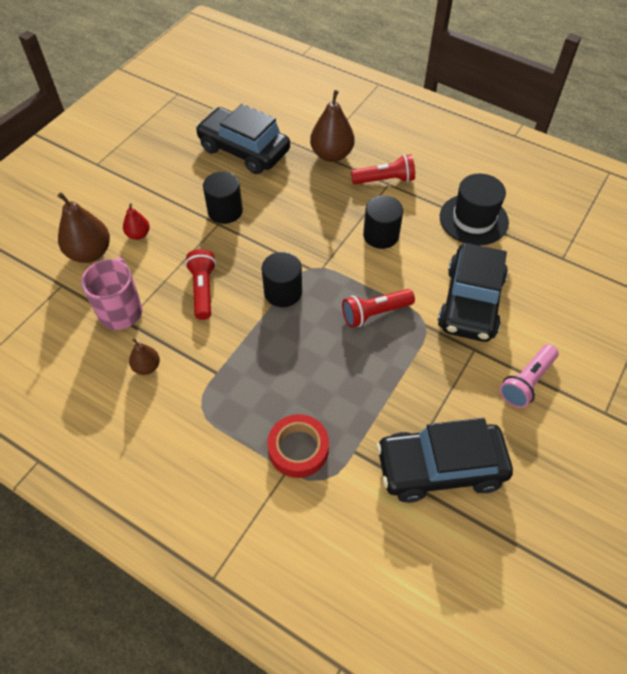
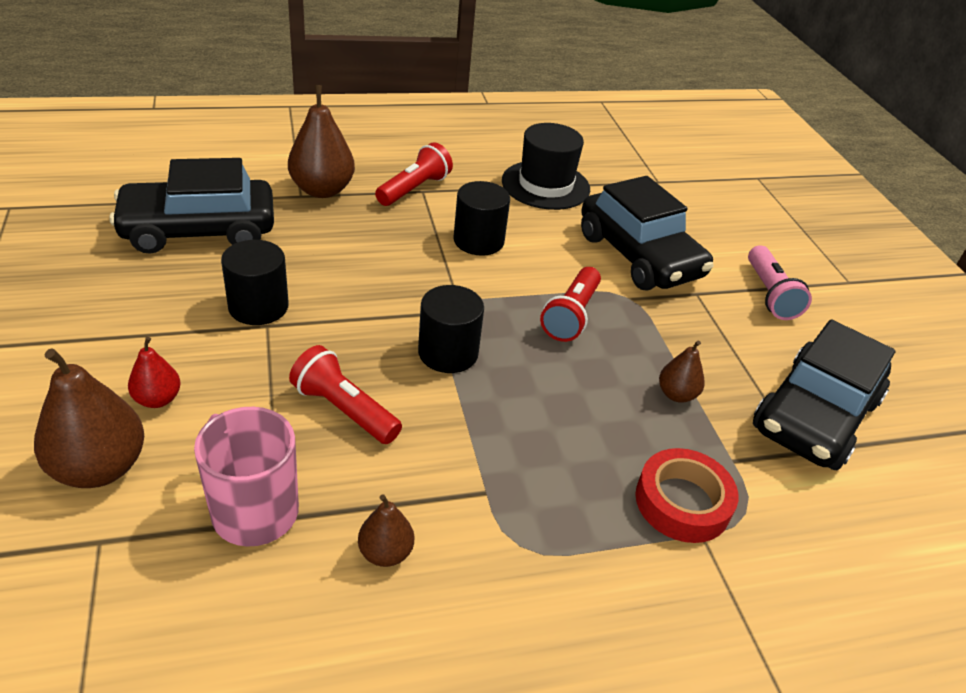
camera: 50 degrees left, 15 degrees down
none -> brown pear [659,341,705,403]

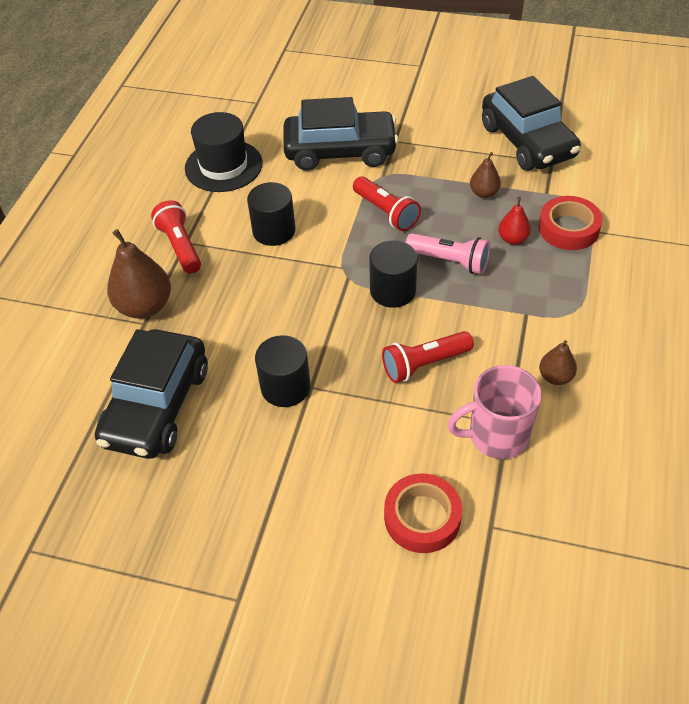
camera: 55 degrees left, 10 degrees up
brown pear [34,348,144,488] -> red tape [384,473,462,553]
red pear [128,337,181,408] -> red pear moved to [498,197,531,245]
pink flashlight [748,245,812,320] -> pink flashlight moved to [405,233,490,274]

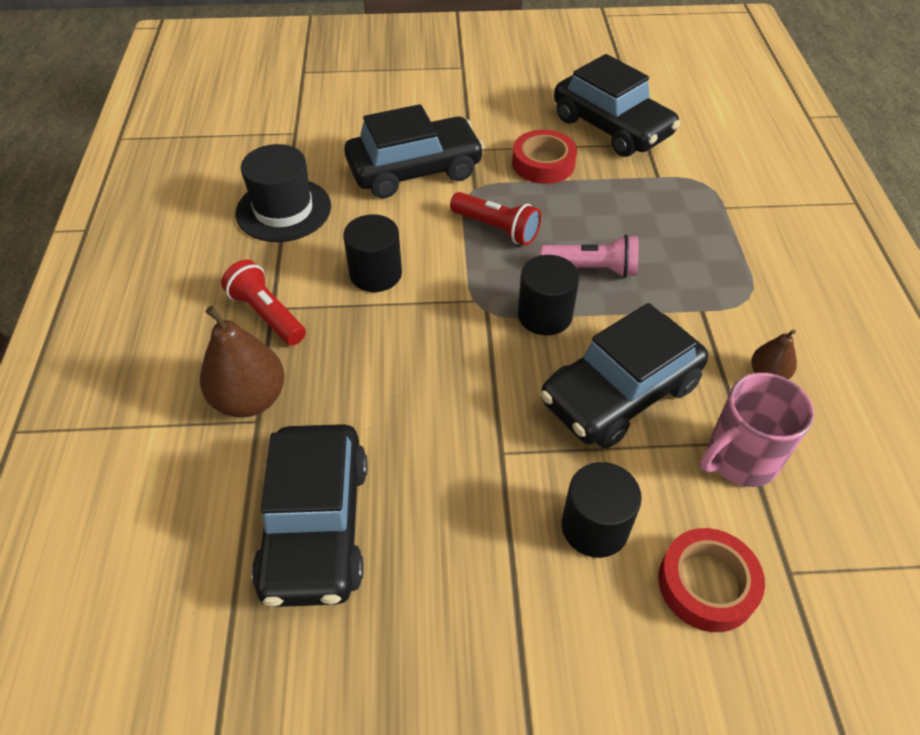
camera: 20 degrees left, 0 degrees up
black cylinder [255,335,311,407] -> black cylinder moved to [562,462,642,558]
red flashlight [382,331,474,383] -> black car [540,303,708,449]
brown pear [470,152,501,198] -> none
red pear [498,197,531,245] -> none
red tape [539,196,603,250] -> red tape moved to [512,130,577,184]

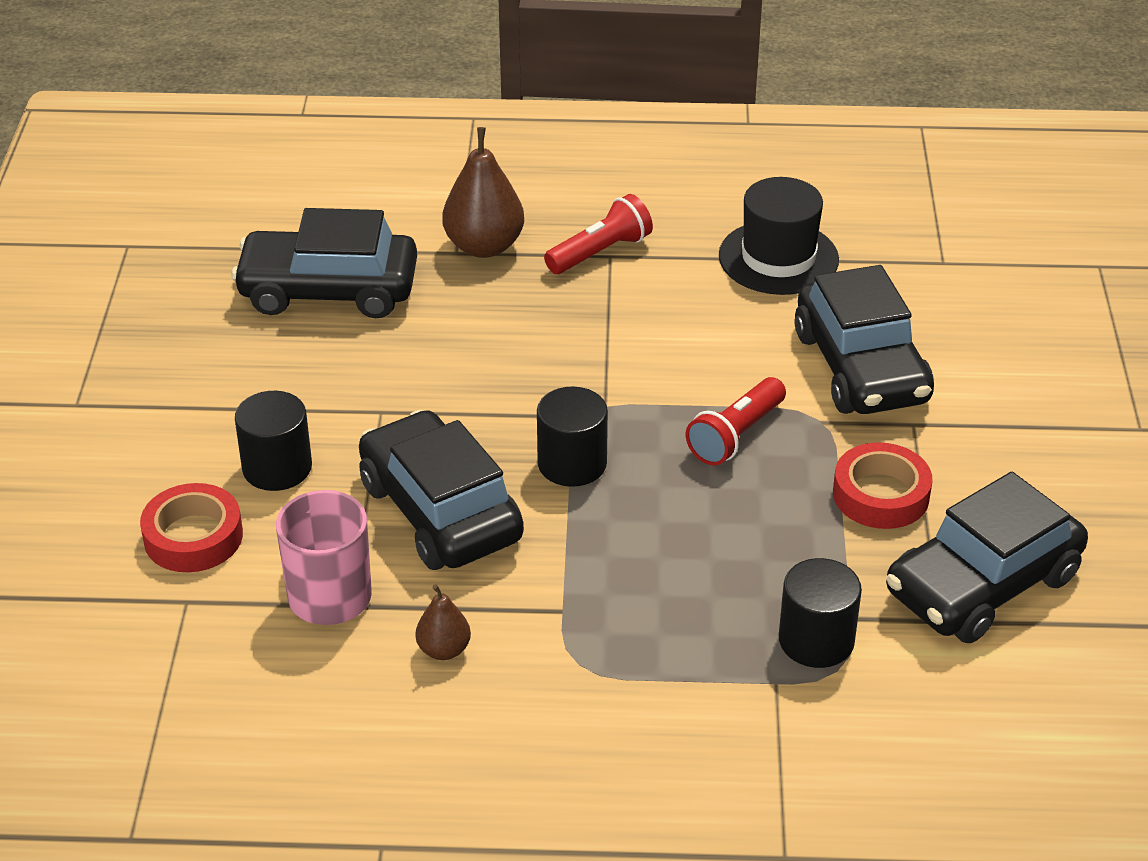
camera: 95 degrees right, 10 degrees down
black cylinder [343,214,402,292] -> black cylinder moved to [779,558,862,668]
pink flashlight [540,235,639,278] -> none

